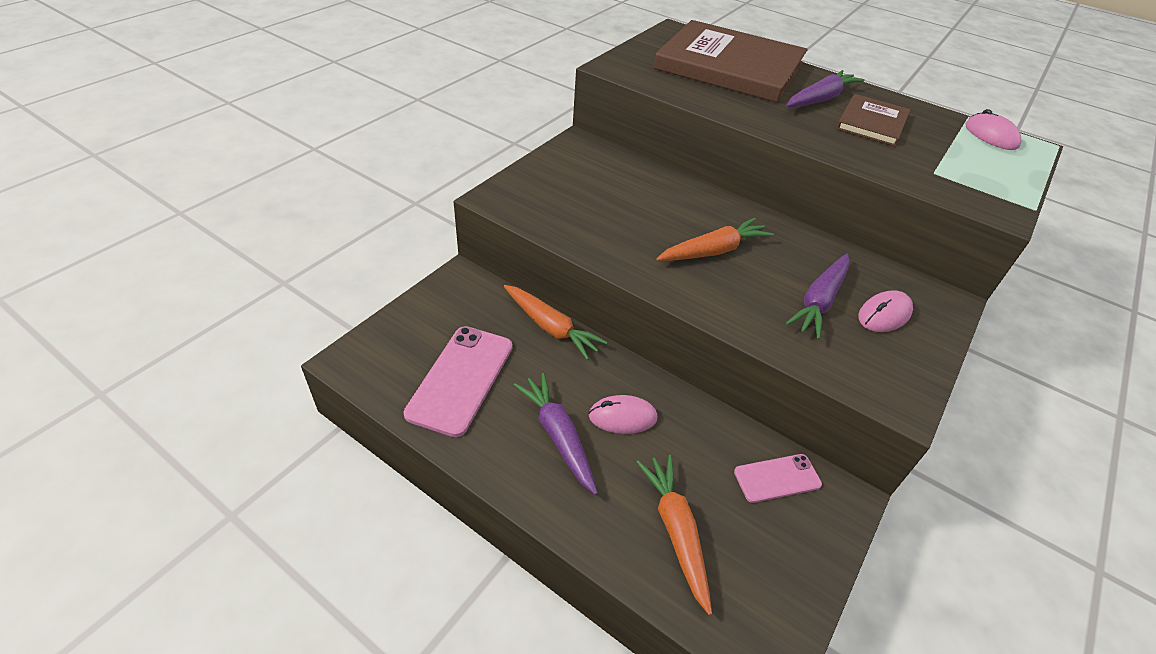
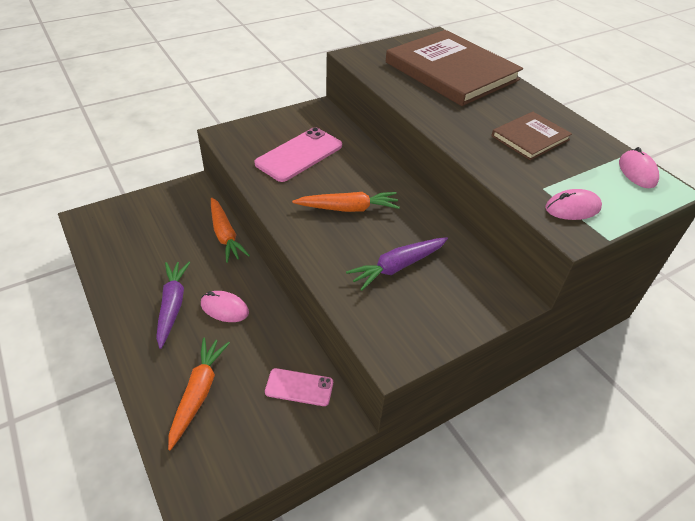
camera: 25 degrees right, 0 degrees up
pink phone [403,326,513,437] -> pink phone moved to [254,127,342,182]
purple carrot [786,70,865,107] -> none
pink mouse [858,290,913,332] -> pink mouse moved to [545,189,602,220]

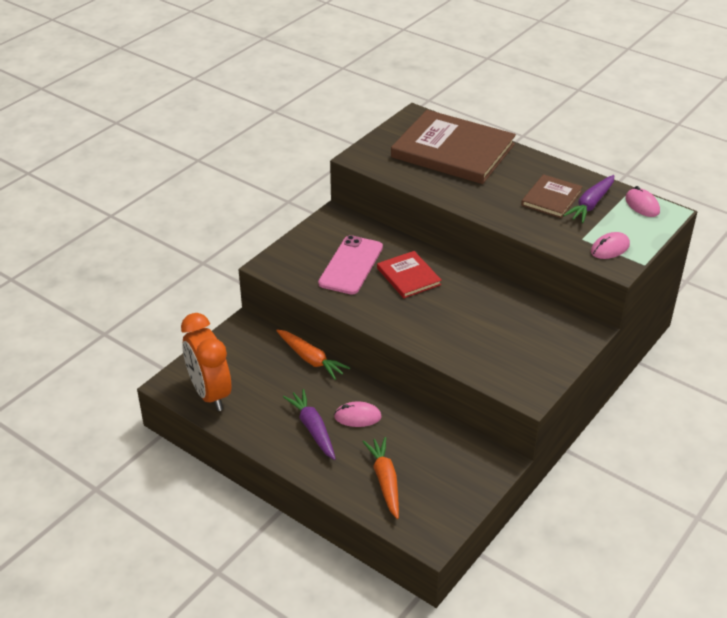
camera: 20 degrees left, 5 degrees down
pink phone [265,368,333,406] -> none
orange carrot [292,192,400,212] -> none
purple carrot [346,237,448,291] -> purple carrot moved to [563,175,614,223]
none -> orange clock [181,313,231,411]
none -> red book [377,251,442,298]

